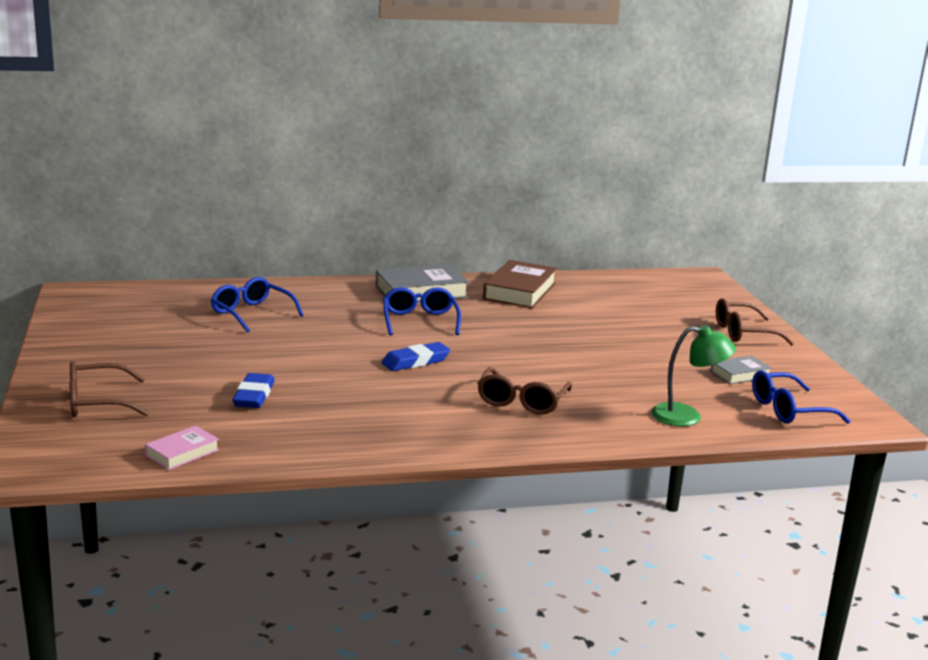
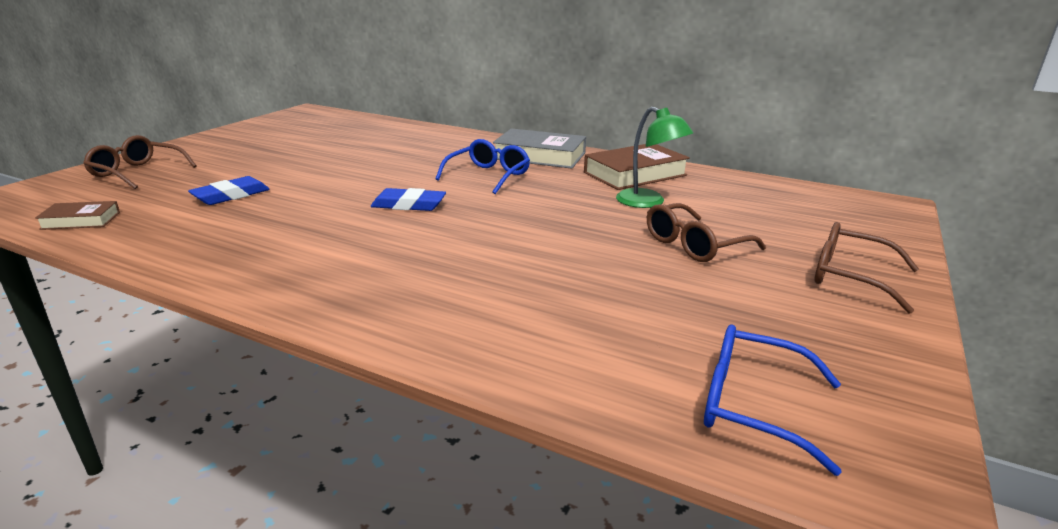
camera: 40 degrees right, 5 degrees up
pink book [145,426,219,470] -> brown book [35,201,120,230]
blue glasses [211,277,304,333] -> none
brown glasses [477,367,572,414] -> brown glasses moved to [647,203,766,262]
green lamp [651,325,736,426] -> green lamp moved to [616,107,693,208]
grey book [711,355,772,384] -> none

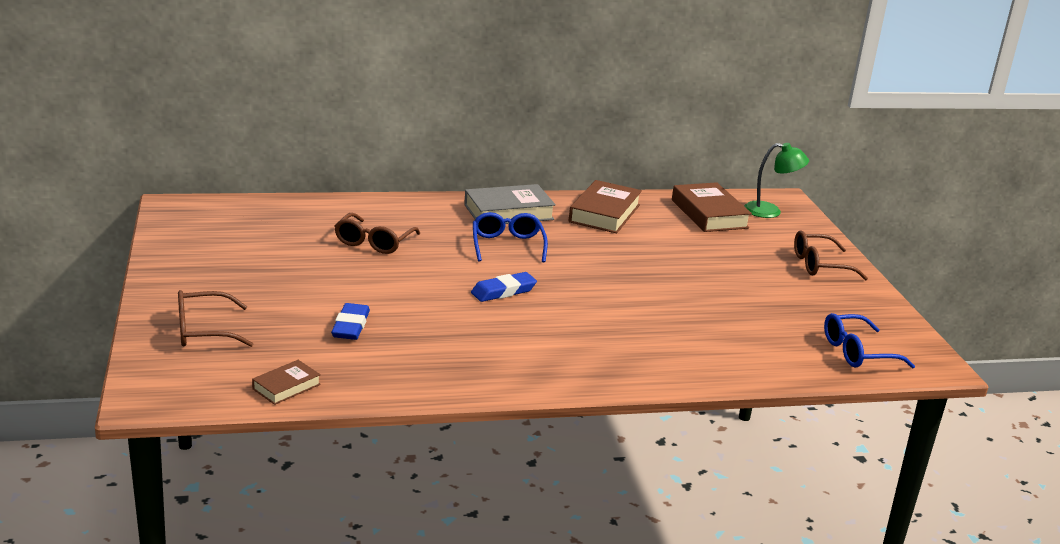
camera: 40 degrees left, 0 degrees up
green lamp [616,107,693,208] -> green lamp moved to [744,143,809,218]
brown glasses [647,203,766,262] -> brown glasses moved to [335,213,420,254]
none -> brown book [672,182,752,232]

